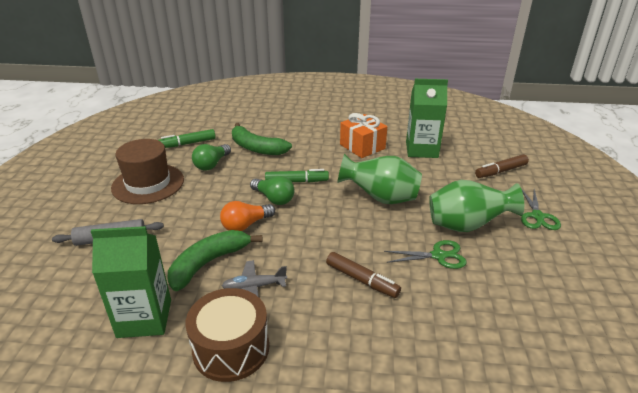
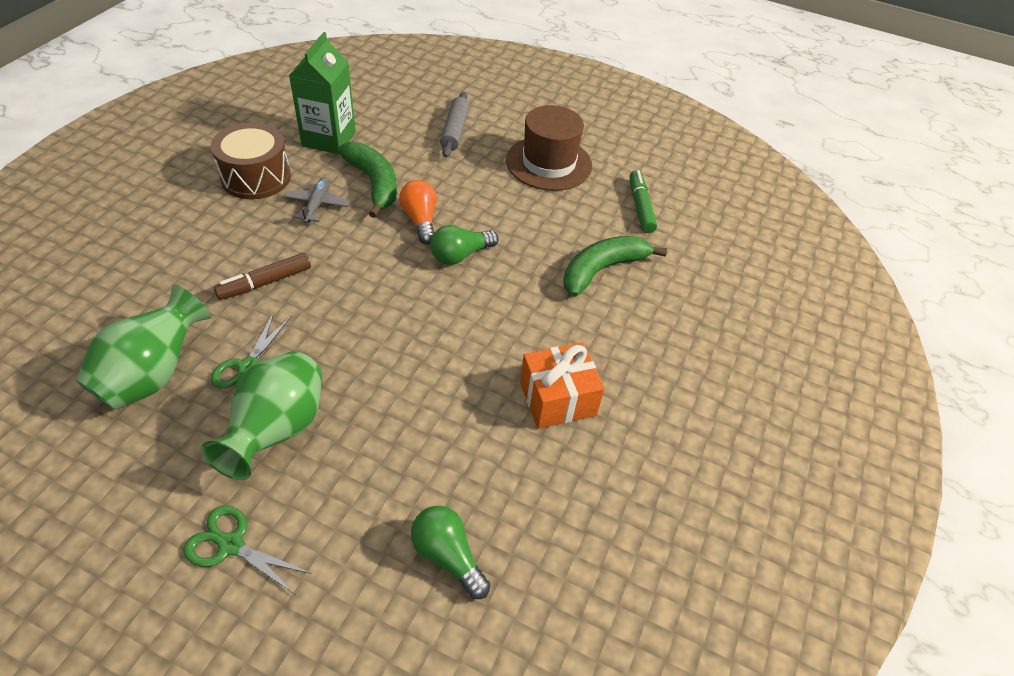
camera: 105 degrees right, 15 degrees up
green light bulb [192,144,231,171] -> green light bulb moved to [411,506,490,599]
green marker [265,169,329,182] -> none
green vase [337,154,422,204] -> green vase moved to [76,284,211,410]
green carton [406,79,448,158] -> none
brown marker [475,154,529,178] -> none

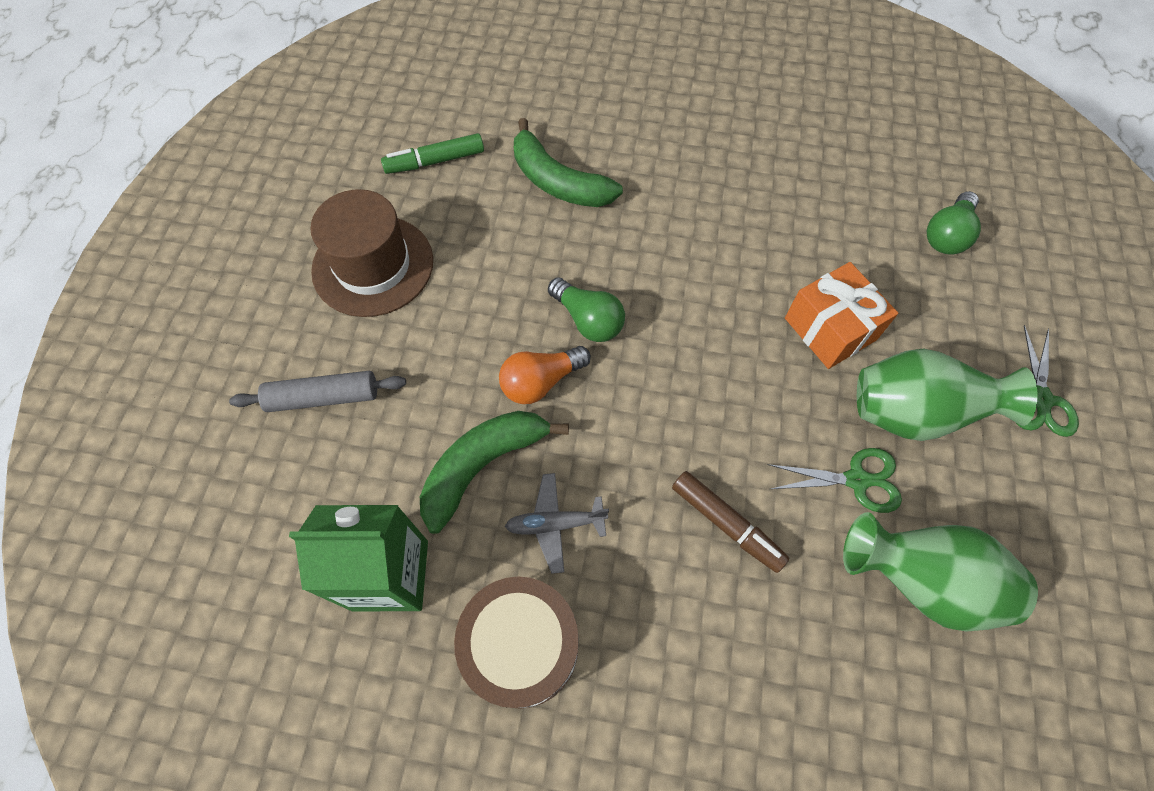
camera: 100 degrees left, 15 degrees up
orange gift [520,343,605,429] -> orange gift moved to [785,262,898,369]

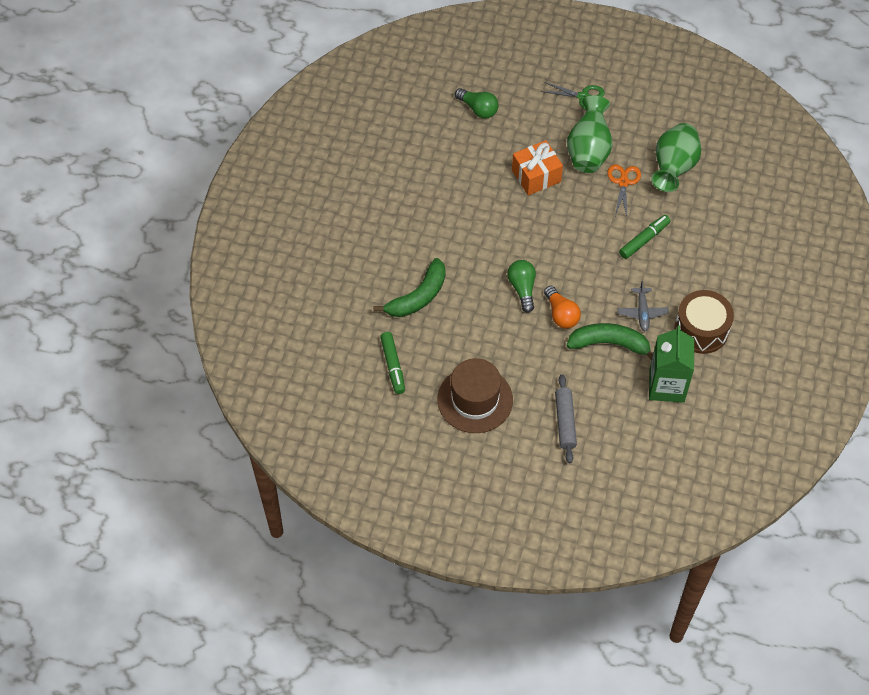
camera: 85 degrees left, 5 degrees down
green banana [420,411,569,534] -> green banana turned 135 degrees clockwise [567,323,653,360]
green light bulb [548,277,625,342] -> green light bulb turned 60 degrees counterclockwise [507,260,536,313]
brown marker [672,471,789,573] -> green marker [619,215,671,259]
green scissors [768,448,902,513] -> orange scissors [607,164,641,216]

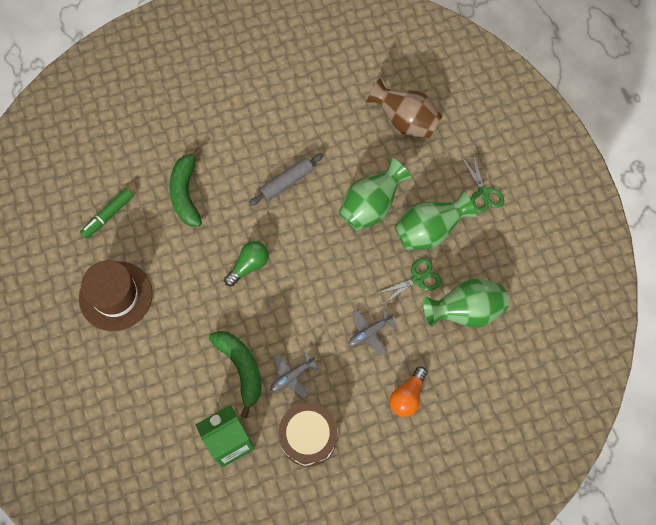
camera: 55 degrees right, 10 degrees up
green banana [373,258,446,317] -> green banana turned 75 degrees clockwise [169,147,202,226]
green light bulb [455,88,498,119] -> brown vase [366,78,443,138]
orange gift [512,140,563,195] -> green vase [339,158,412,231]
orange light bulb [544,286,581,329] -> orange light bulb moved to [389,367,427,417]
grey rolling pin [555,374,577,463] -> grey rolling pin moved to [249,153,324,206]
orange scissors [607,164,641,216] -> green scissors [376,258,442,305]
green marker [619,215,671,259] -> grey plane [349,309,397,355]

